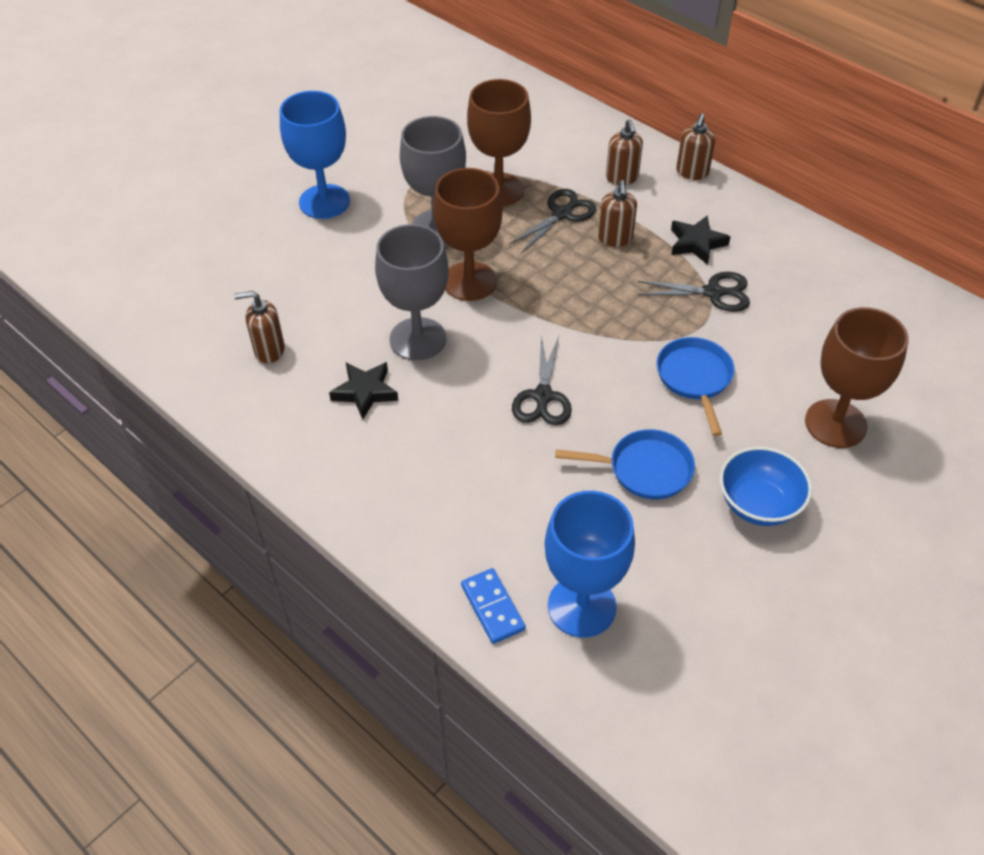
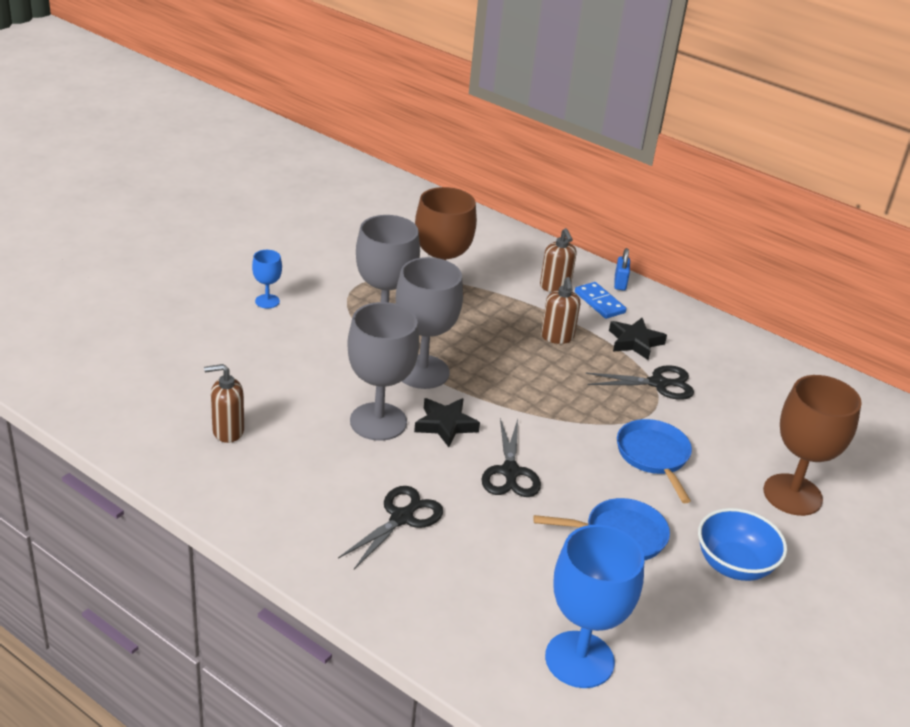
camera: 10 degrees left, 15 degrees down
blue goblet [280,91,350,219] -> blue goblet [252,250,282,308], size x0.48
black star [329,362,398,419] -> black star moved to [414,398,480,447]
brown goblet [433,168,503,301] -> grey goblet [396,257,463,389]
blue domino [461,568,526,644] -> blue domino moved to [575,282,627,319]
black scissors [509,189,596,253] -> black scissors moved to [338,486,443,569]
brown soap dispenser [676,114,715,180] -> blue padlock [614,248,630,291]

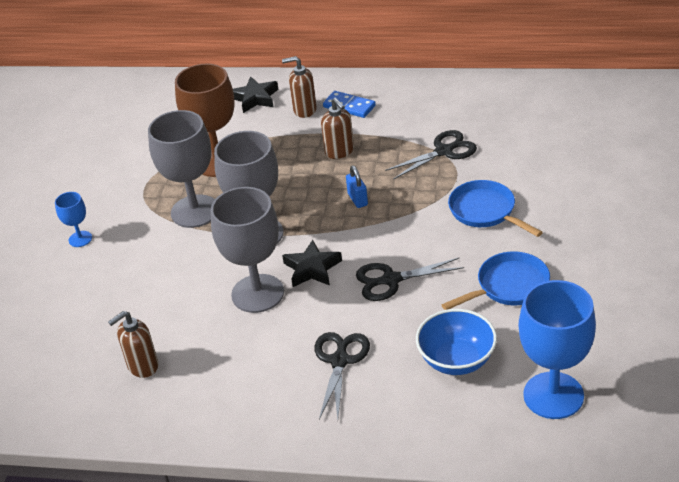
camera: 20 degrees left, 5 degrees up
black scissors [481,418,541,497] -> black scissors turned 105 degrees clockwise [356,258,464,301]
brown soap dispenser [540,228,576,292] -> brown soap dispenser turned 135 degrees clockwise [282,56,317,118]
black star [609,318,667,360] -> black star moved to [233,77,278,113]
blue padlock [614,248,630,291] -> blue padlock moved to [346,165,368,208]
blue bowl [698,508,787,581] -> blue bowl moved to [416,309,497,375]
brown goblet [763,375,862,516] -> none

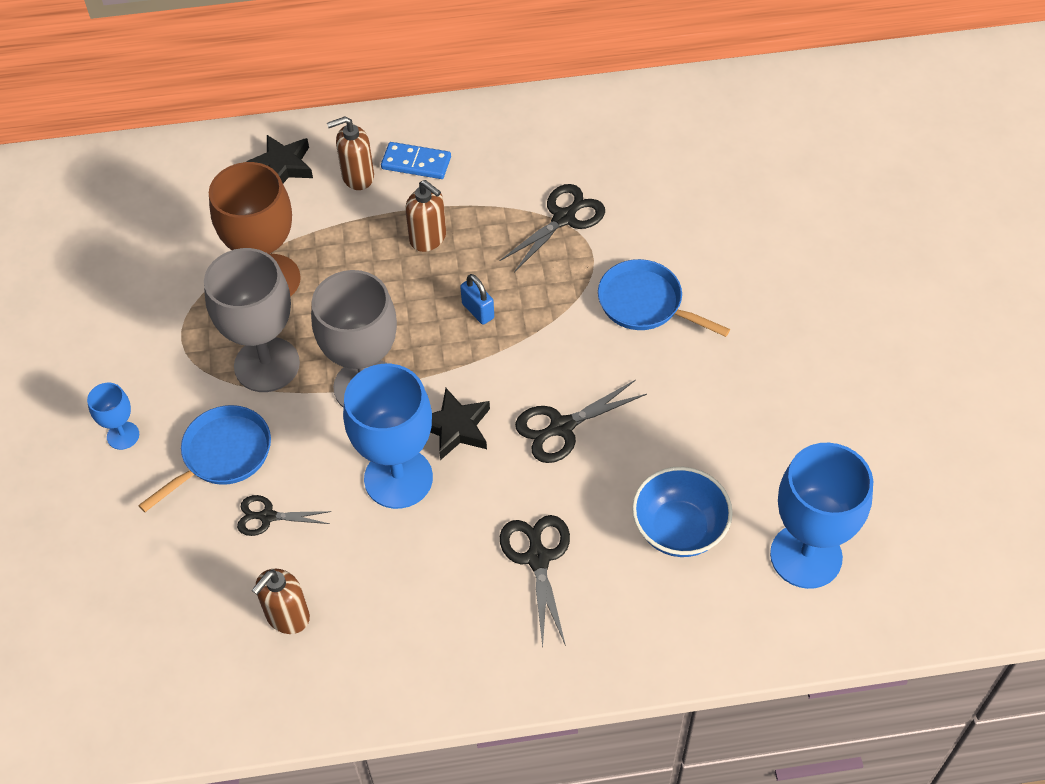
camera: 20 degrees left, 15 degrees up
grey goblet [211,187,284,313] -> blue goblet [343,364,433,509]
blue pan [442,251,550,310] -> blue pan moved to [138,405,271,512]
none -> black scissors [237,495,331,536]

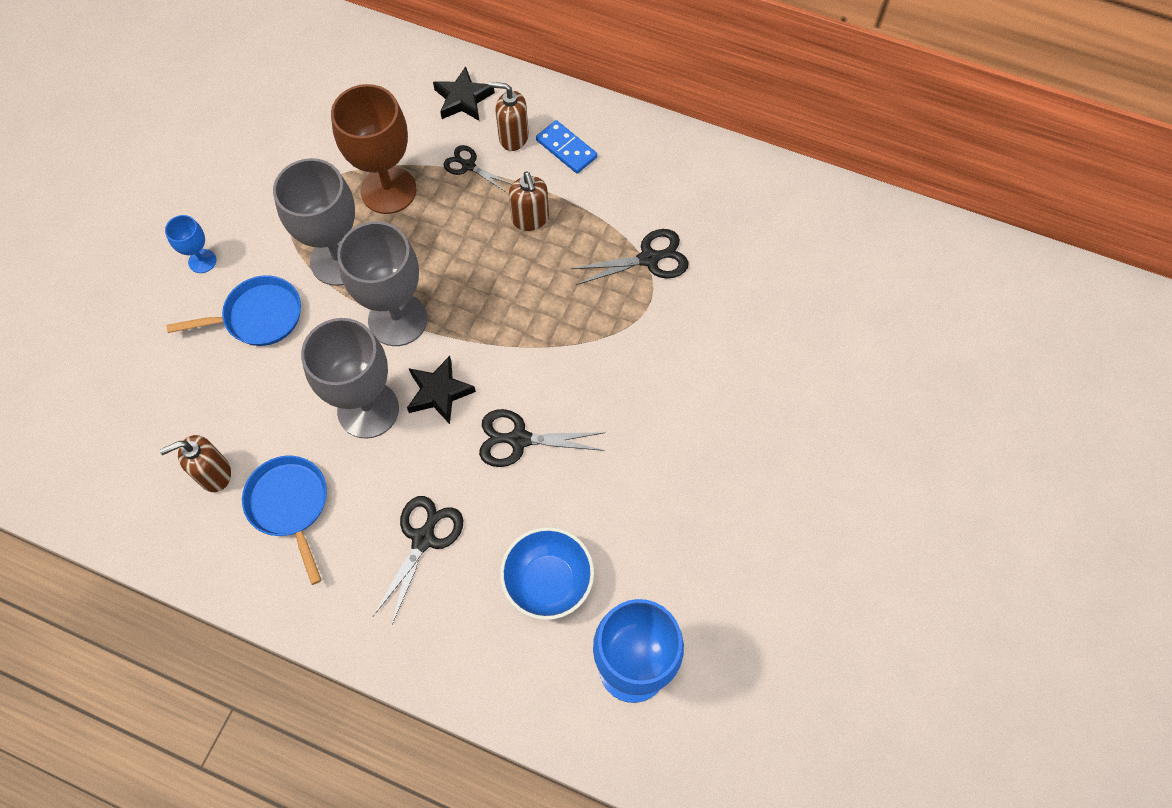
camera: 30 degrees right, 10 degrees up
black scissors [237,495,331,536] -> black scissors moved to [443,145,511,192]
blue goblet [343,364,433,509] -> grey goblet [301,318,399,439]
blue padlock [460,274,494,325] -> none
blue pan [598,259,730,337] -> blue pan moved to [242,456,327,585]

